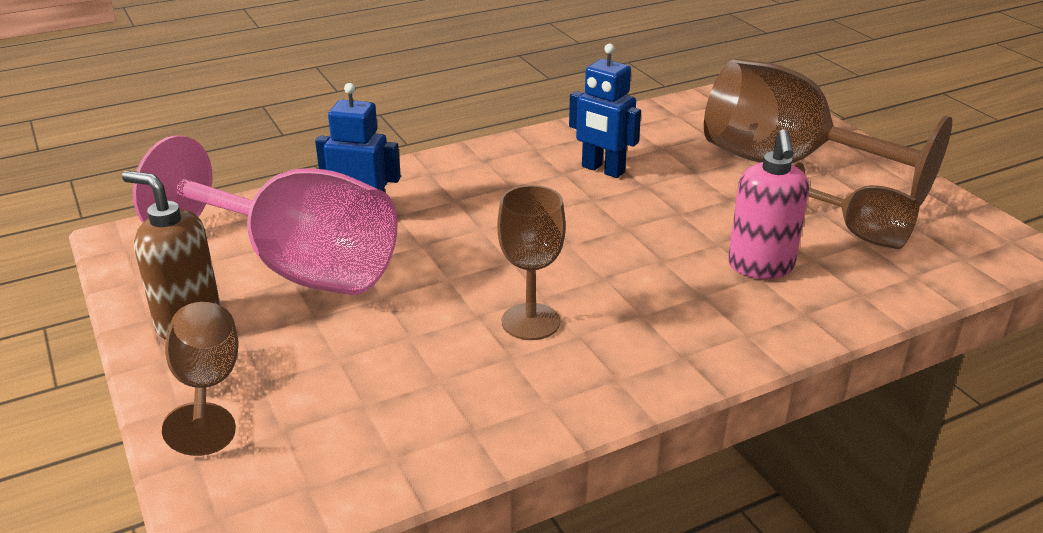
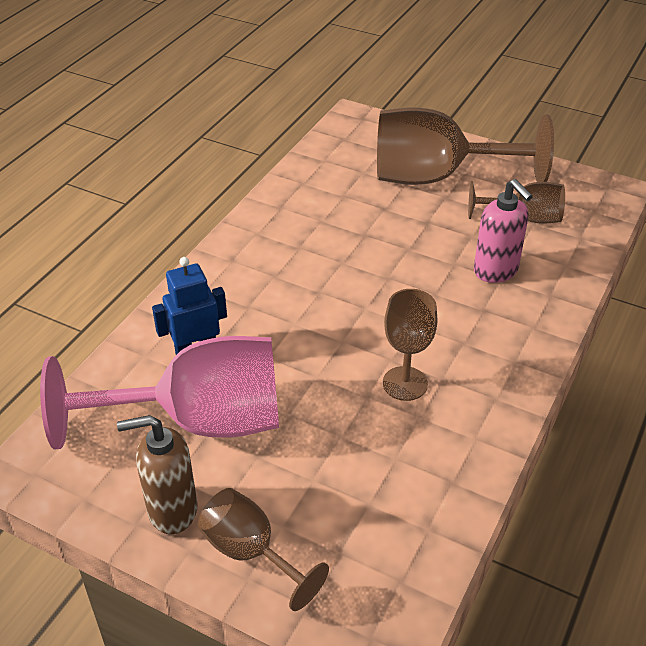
camera: 35 degrees left, 10 degrees up
blue robot [569,44,641,178] -> none

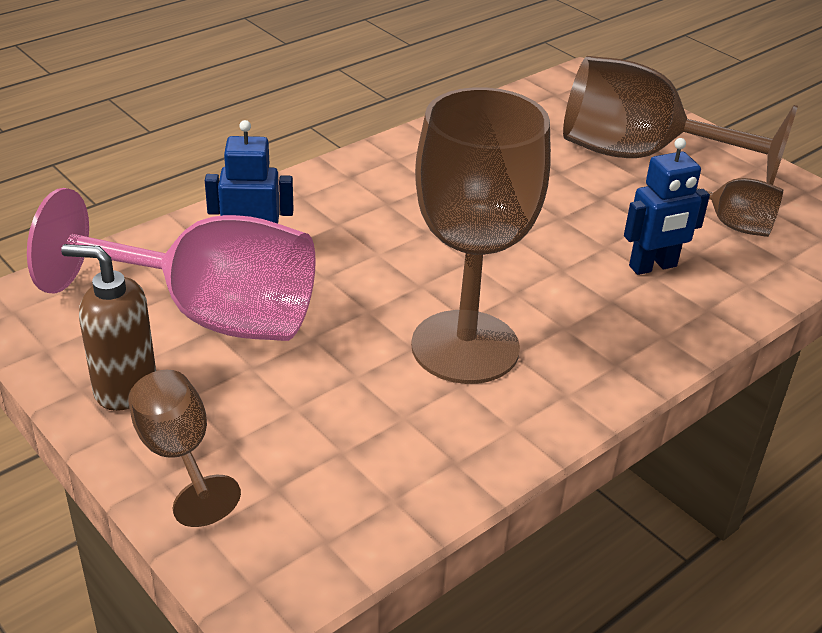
camera: 20 degrees right, 5 degrees down
brown goblet [383,289,437,401] -> brown goblet [411,87,551,384], size x1.90
pink soap dispenser [474,179,533,283] -> blue robot [624,138,710,275]

